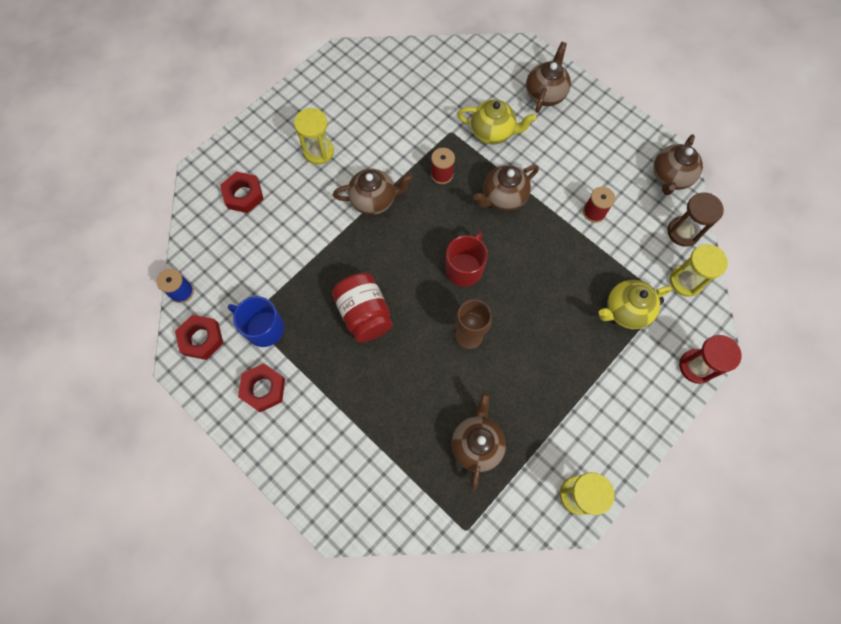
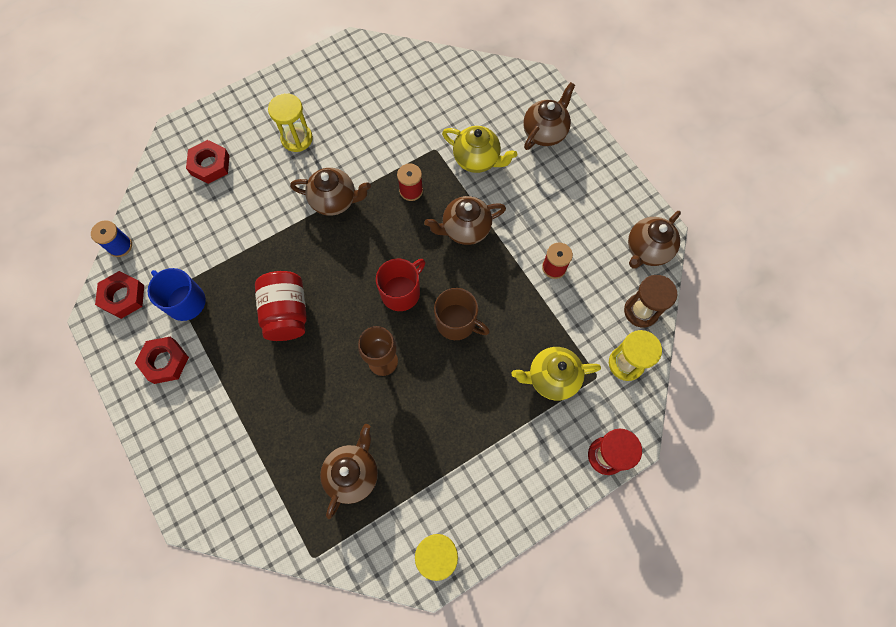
camera: 15 degrees right, 0 degrees up
none -> brown mug [434,288,490,340]

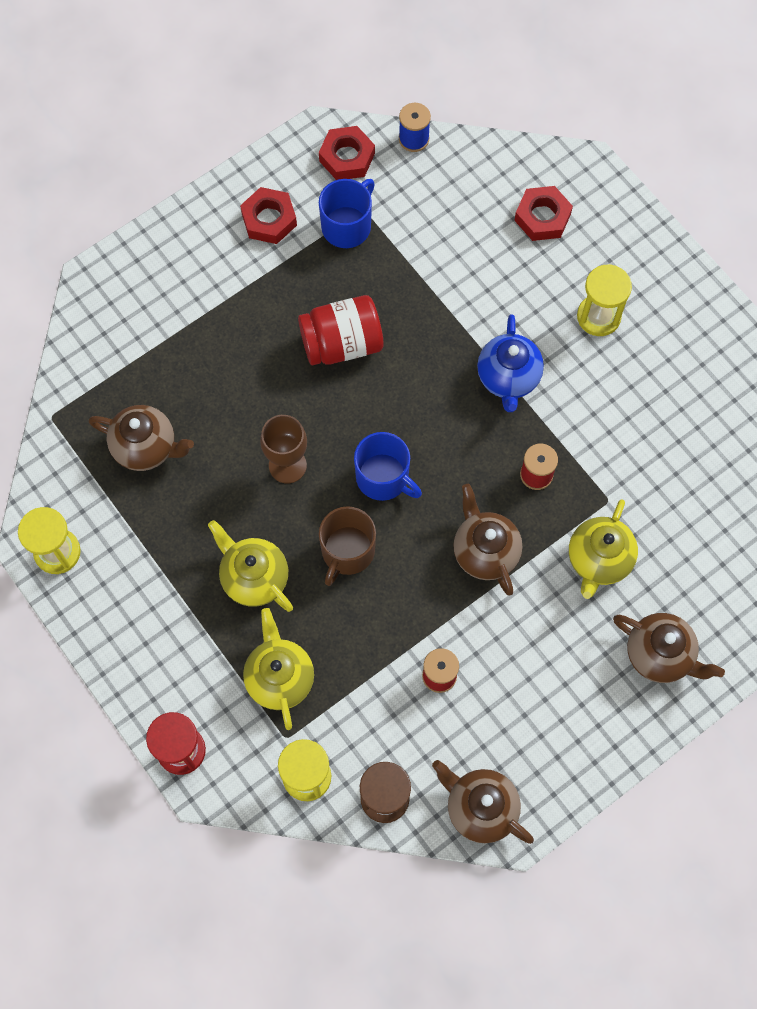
camera: 85 degrees right, 0 degrees up
brown teapot [290,168,371,216] -> blue teapot [477,314,544,412]
red mug [376,259,425,311] -> blue mug [354,432,422,501]
none -> yellow teapot [208,520,293,612]

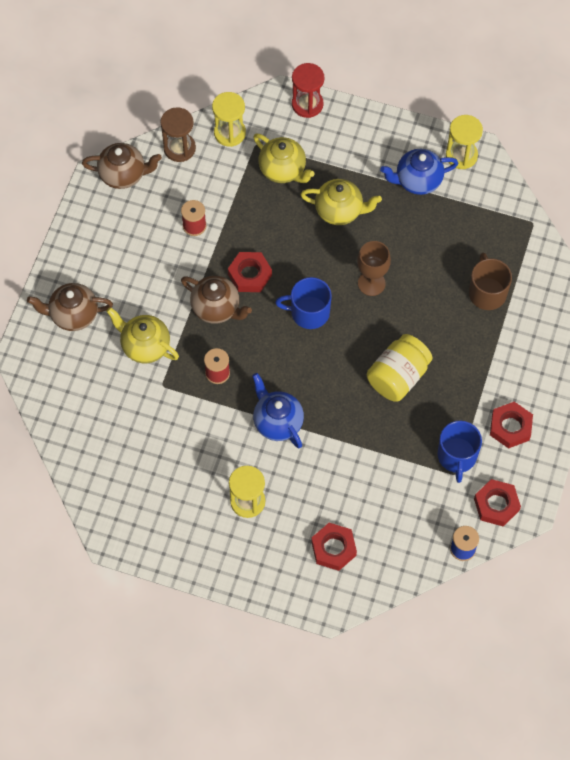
camera: 145 degrees right, 5 degrees down
brown teapot [88,405,194,471] -> none
red jar [298,295,383,365] -> yellow jar [367,334,433,402]
brown mug [319,506,376,586] -> brown mug moved to [469,252,512,310]
yellow teapot [569,500,638,599] -> yellow teapot turned 45 degrees counterclockwise [106,307,179,363]
none -> red nut [228,252,272,292]
none -> blue teapot [380,149,458,195]

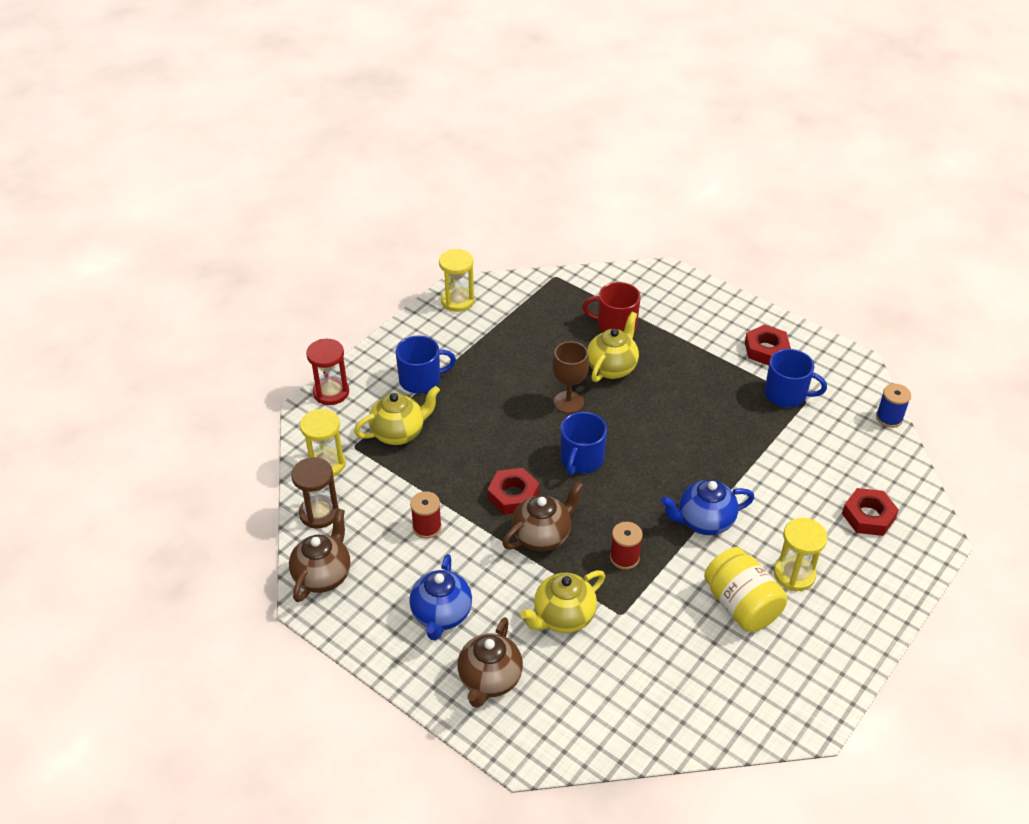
camera: 70 degrees left, 20 degrees down
yellow teapot [301,179,382,225] -> yellow teapot moved to [587,312,639,382]
yellow jar [367,334,433,402] -> yellow jar moved to [704,547,788,632]
blue teapot [380,149,458,195] -> blue teapot moved to [409,554,472,640]
brown mug [469,252,512,310] -> red mug [582,282,641,332]
red nut [474,479,521,526] -> none
none -> blue mug [396,335,456,393]

